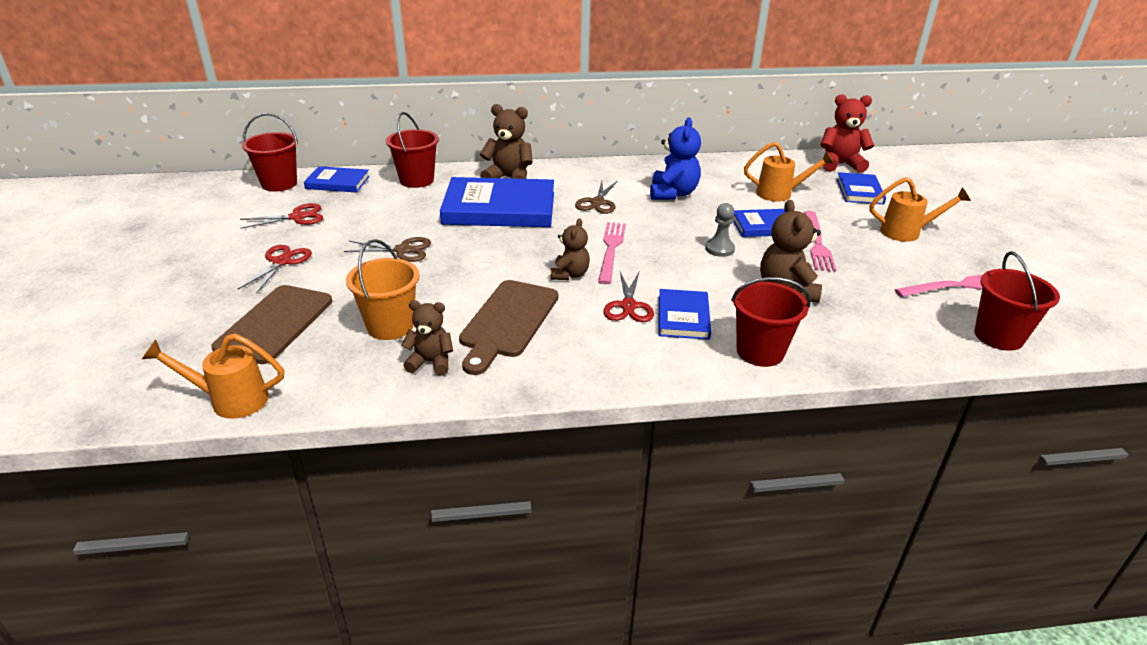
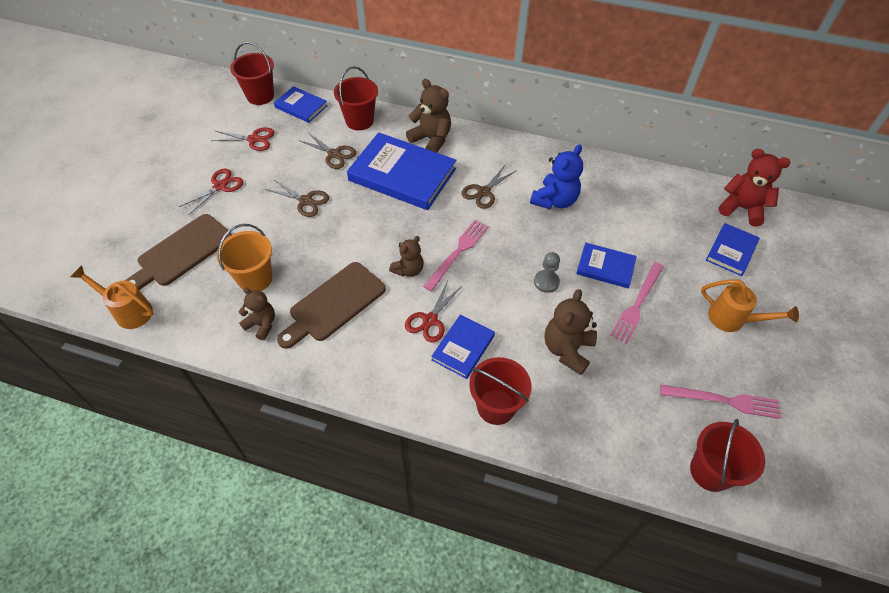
camera: 25 degrees right, 20 degrees up
orange watering can [744,142,834,202] -> none
none -> brown scissors [298,132,356,169]

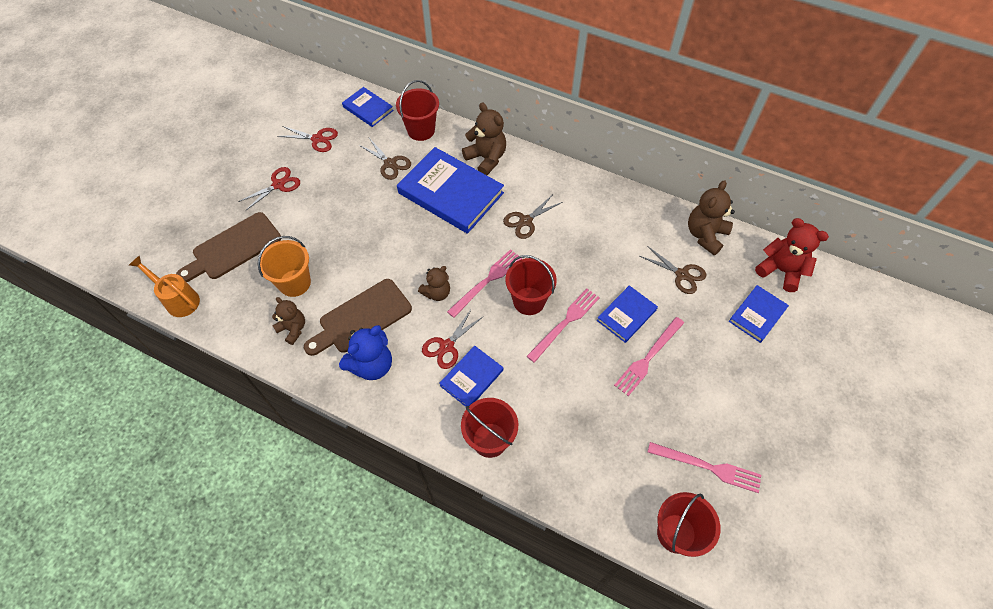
camera: 10 degrees right, 5 degrees up
red bucket [230,42,274,105] -> red bucket moved to [505,255,557,315]
brown scissors [265,180,329,217] -> brown scissors moved to [640,246,706,294]
blue teddy bear [530,144,583,209] -> blue teddy bear moved to [339,325,392,380]
grey pawn [534,252,560,293] -> pink fork [527,289,600,363]
brown teddy bear [545,289,597,375] -> brown teddy bear moved to [688,180,735,255]
blue book [576,243,637,288] -> blue book turned 75 degrees counterclockwise [597,285,658,343]
orange watering can [701,279,799,332] -> none

